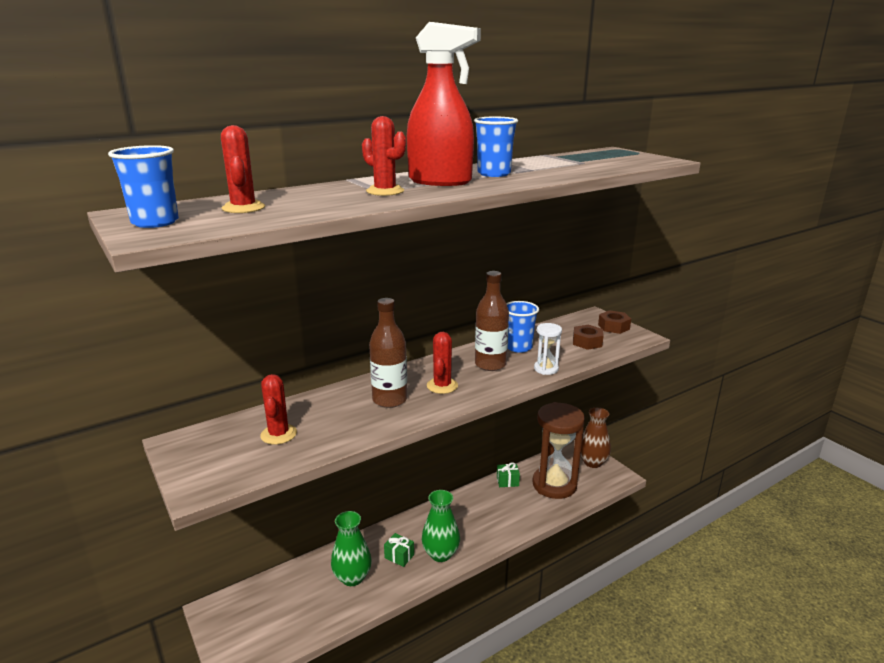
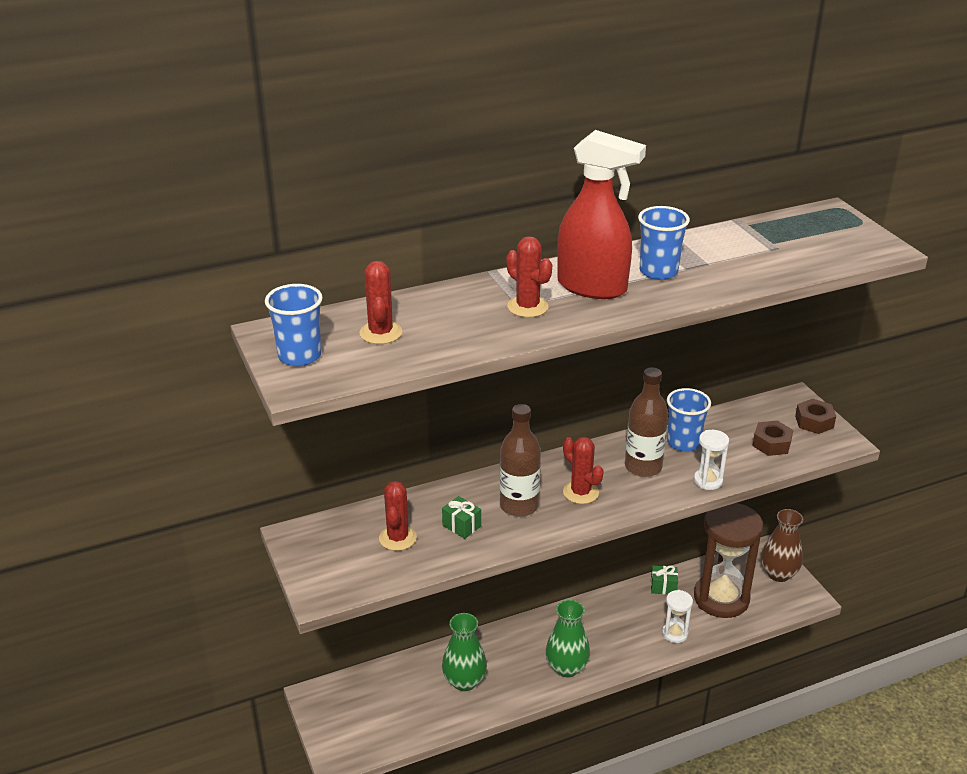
camera: 10 degrees right, 10 degrees up
green gift [384,533,414,567] -> green gift moved to [442,496,481,539]
red cactus [427,332,458,394] -> red cactus turned 60 degrees counterclockwise [563,437,604,504]
none -> white hourglass [662,590,693,643]

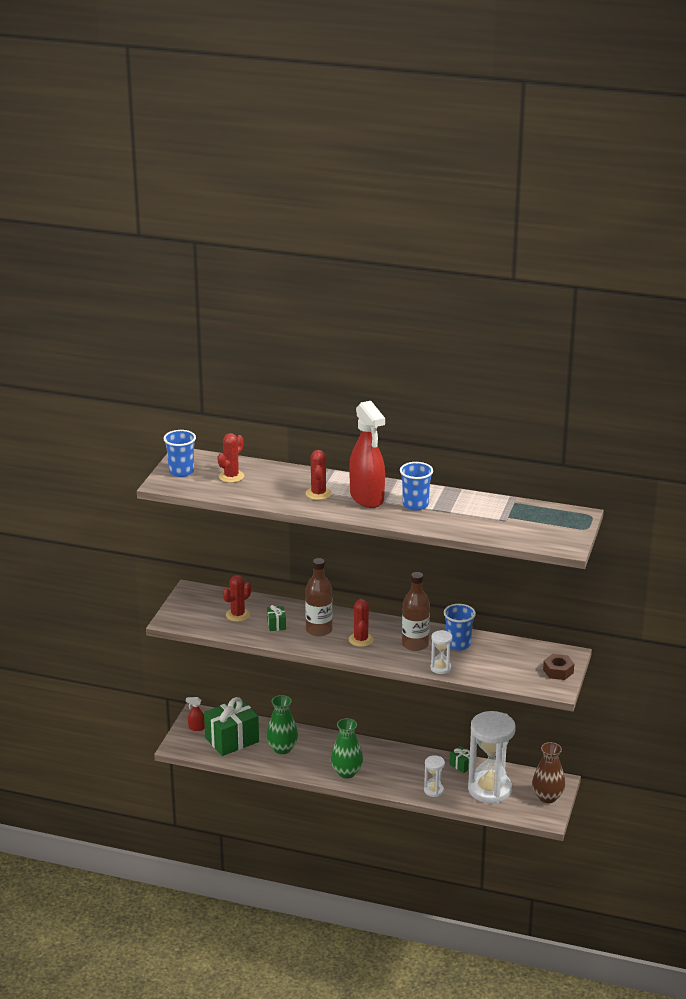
camera: 40 degrees right, 5 degrees down
brown hourglass [694,503,763,618] -> white hourglass [468,711,516,803]
brown nut [752,421,793,456] -> none
none -> red spray bottle [186,697,205,731]
none -> green gift [204,697,259,756]

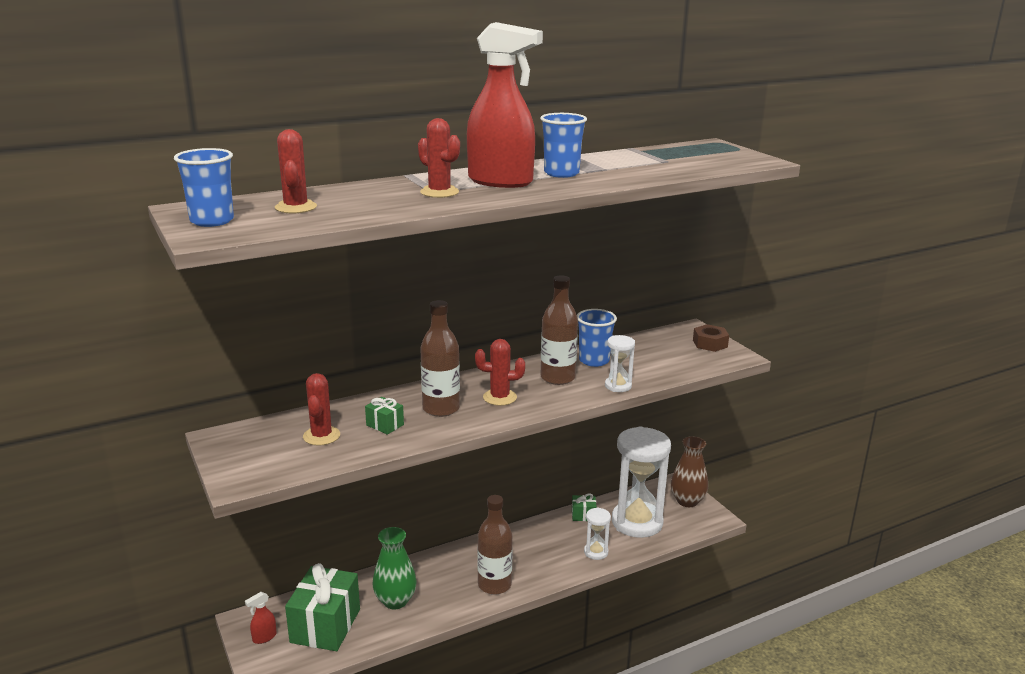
camera: 45 degrees left, 5 degrees down
green vase [331,718,363,778] -> brown bottle [477,495,513,595]
red cactus [349,598,374,647] -> red cactus turned 45 degrees counterclockwise [475,339,525,406]

